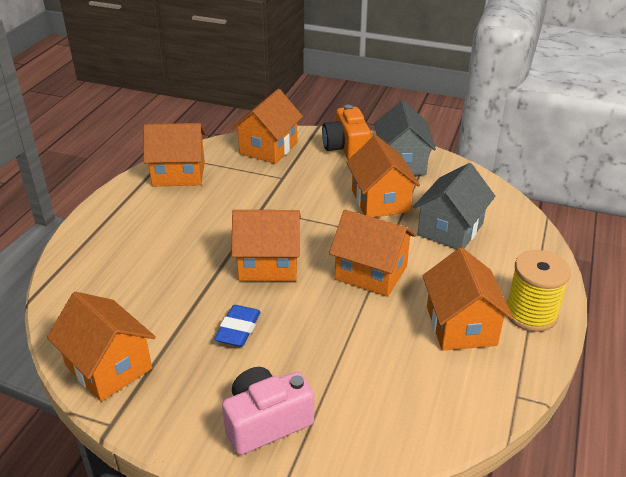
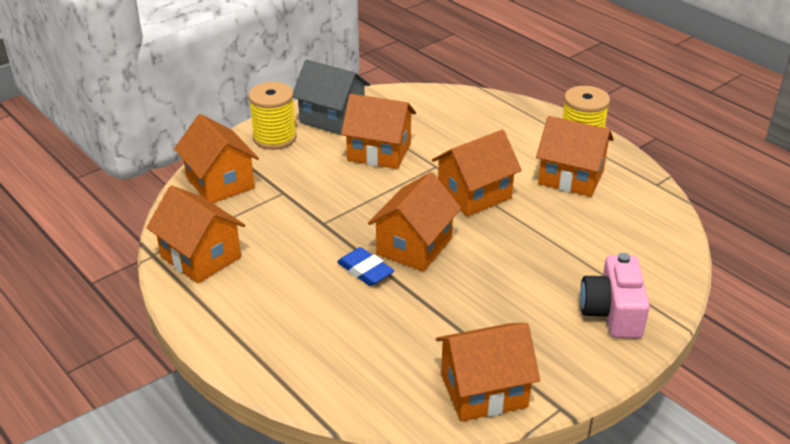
camera: 60 degrees left, 0 degrees up
orange house [143,123,206,186] -> orange house turned 75 degrees counterclockwise [146,186,245,284]
blue eraser [214,305,261,347] -> blue eraser moved to [337,247,394,286]
orange camera [322,105,371,160] -> yellow spool [248,82,297,150]
grey house [413,163,495,250] -> none

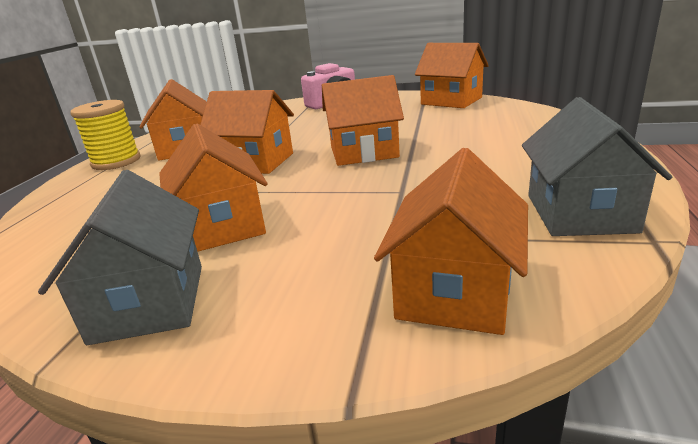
camera: 125 degrees left, 10 degrees down
orange house [146,186,245,284] -> grey house [522,97,672,236]
yellow spool [248,82,297,150] -> none
blue eraser [337,247,394,286] -> none

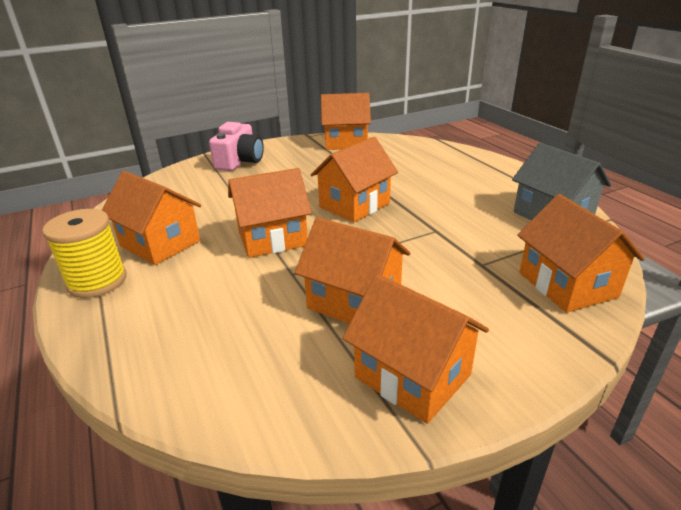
camera: 40 degrees left, 5 degrees up
grey house [38,170,202,345] -> orange house [342,274,489,424]

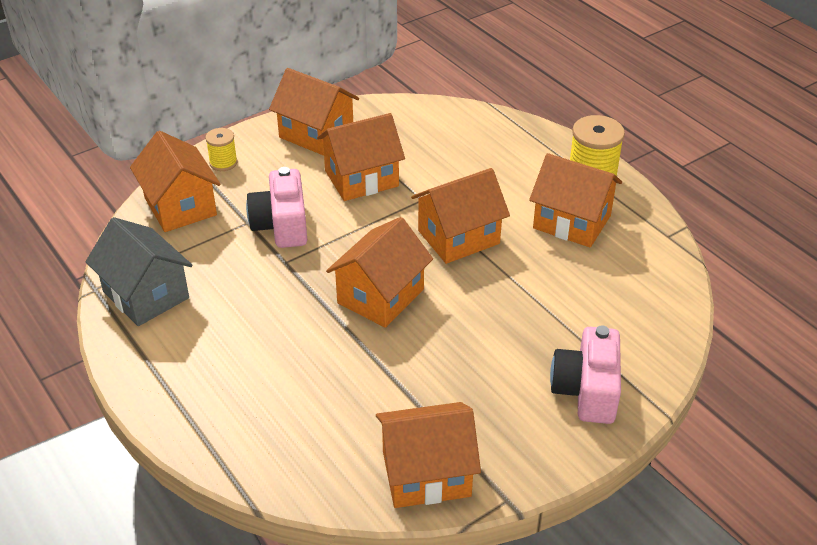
camera: 170 degrees right, 10 degrees up
orange house [295,217,411,324] -> orange house turned 45 degrees counterclockwise [317,113,405,201]
none -> yellow spool [205,128,238,171]
none -> pink camera [246,167,307,248]

